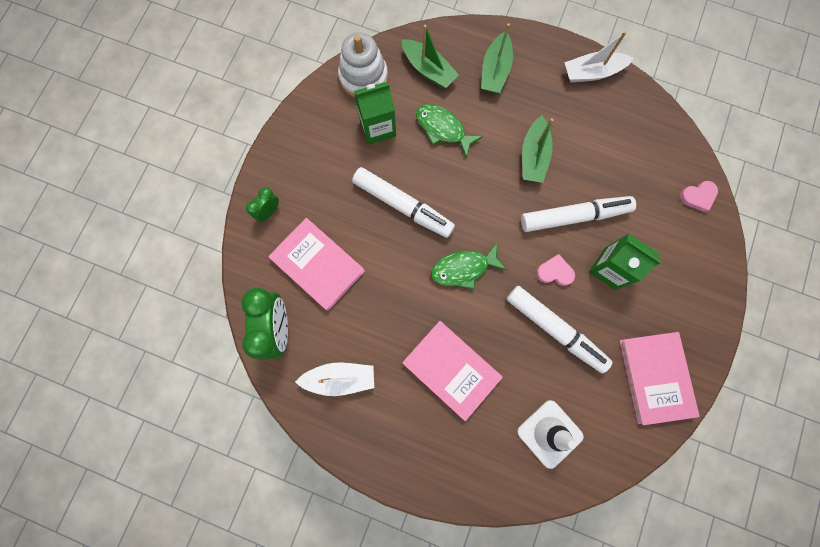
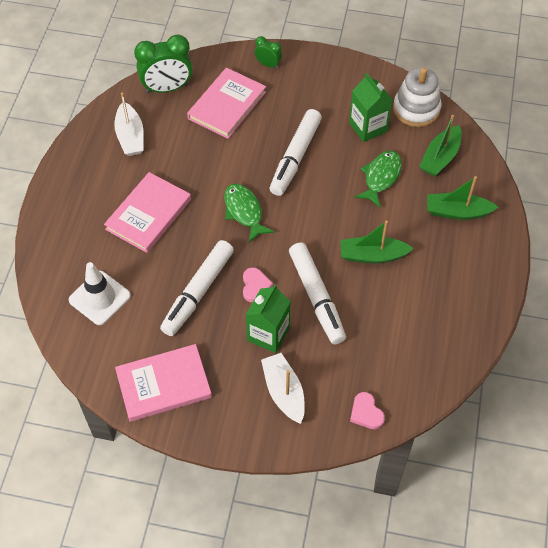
camera: 80 degrees right, 20 degrees down
white boat [564,31,634,82] -> white boat moved to [261,353,305,424]

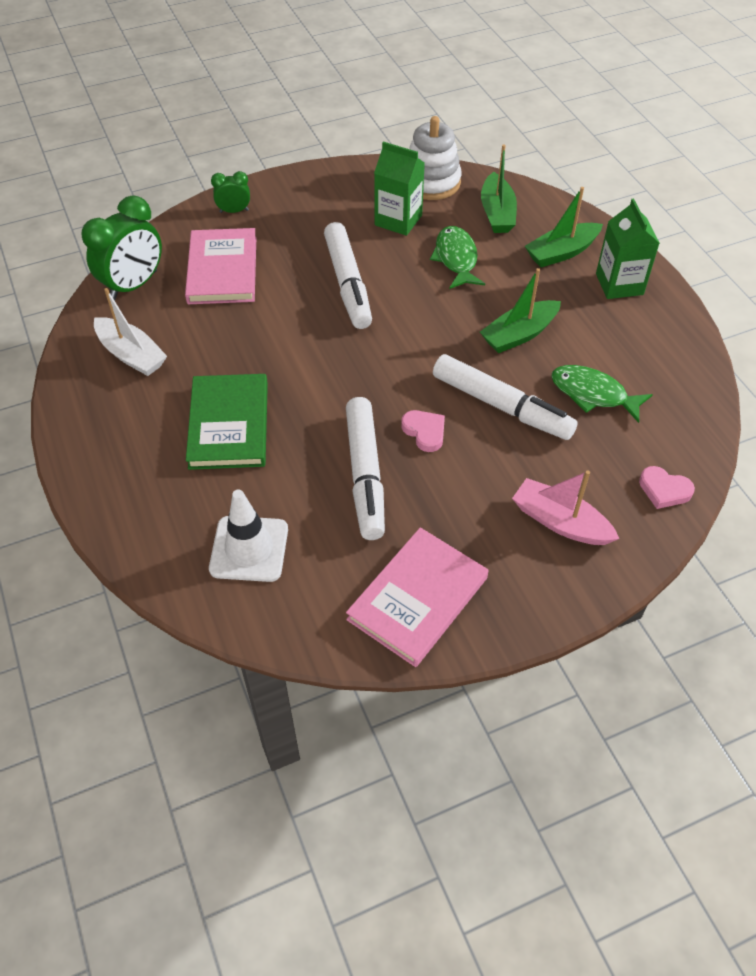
camera: 35 degrees left, 5 degrees down
pink book [104,172,191,253] -> green book [186,374,268,470]
green fish [224,184,275,243] -> green fish moved to [551,365,653,423]
green carton [246,284,291,353] -> green carton moved to [596,199,659,299]
white boat [261,353,305,424] -> pink boat [512,470,619,545]

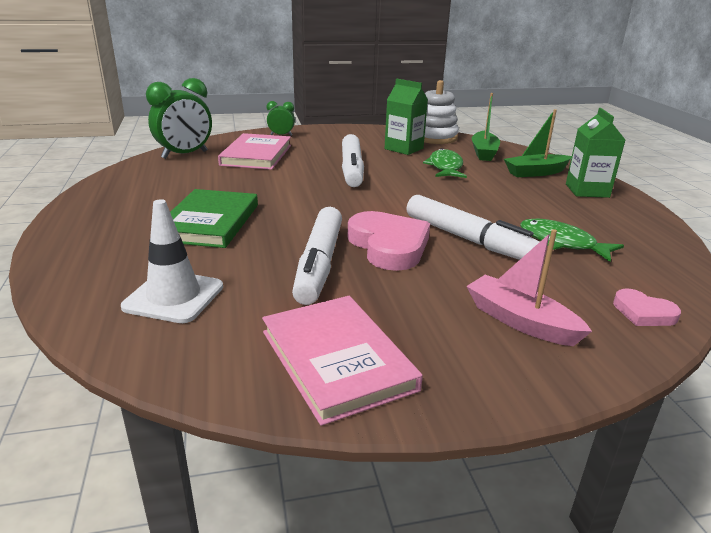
camera: 10 degrees right, 25 degrees down
white boat [94,288,167,376] -> none
pink book [346,527,488,667] -> pink book turned 75 degrees counterclockwise [262,296,423,426]
pink heart [401,410,445,452] -> pink heart [348,211,430,271], size x1.92
green boat [480,268,561,353] -> none

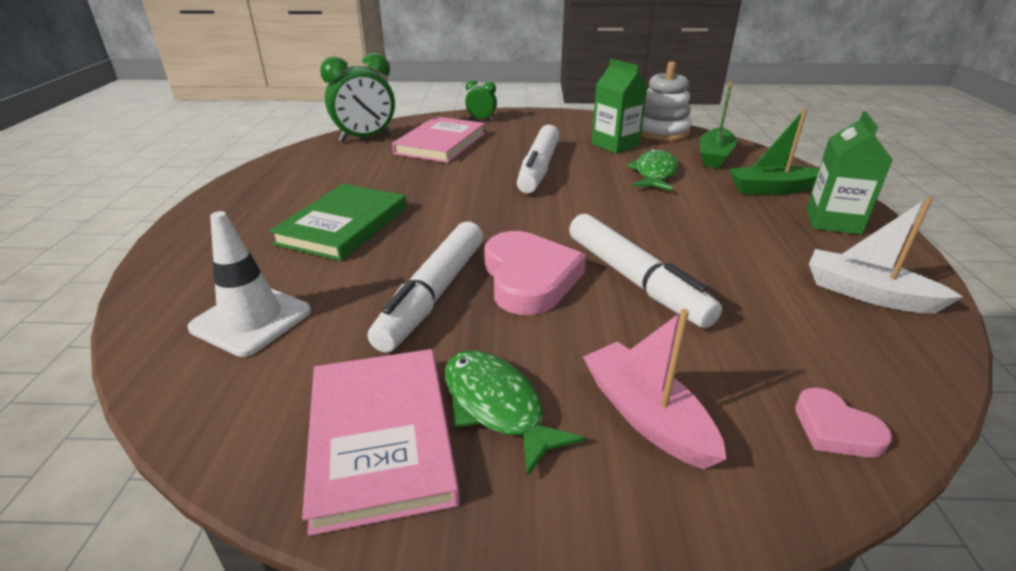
camera: 15 degrees right, 5 degrees up
green fish [520,218,624,262] -> green fish moved to [445,350,585,477]
none -> white boat [809,197,963,313]

